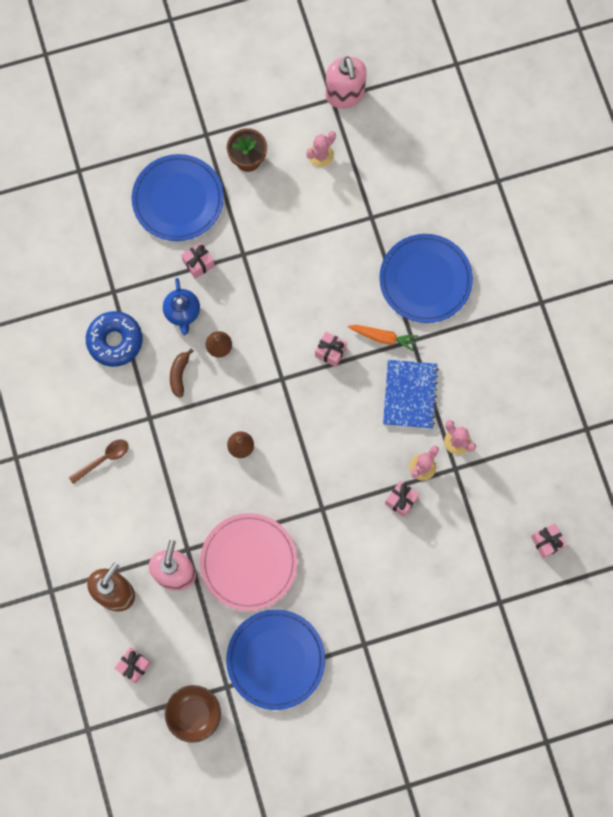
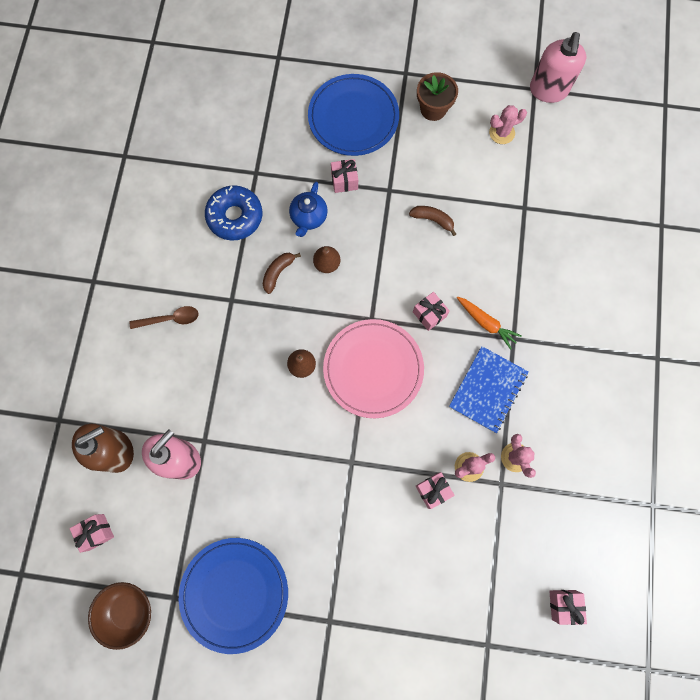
camera: 25 degrees right, 0 degrees up
pink plate [200,513,298,611] -> pink plate moved to [323,319,424,418]
blue plate [379,234,473,323] -> none
none -> brown banana [409,206,456,236]

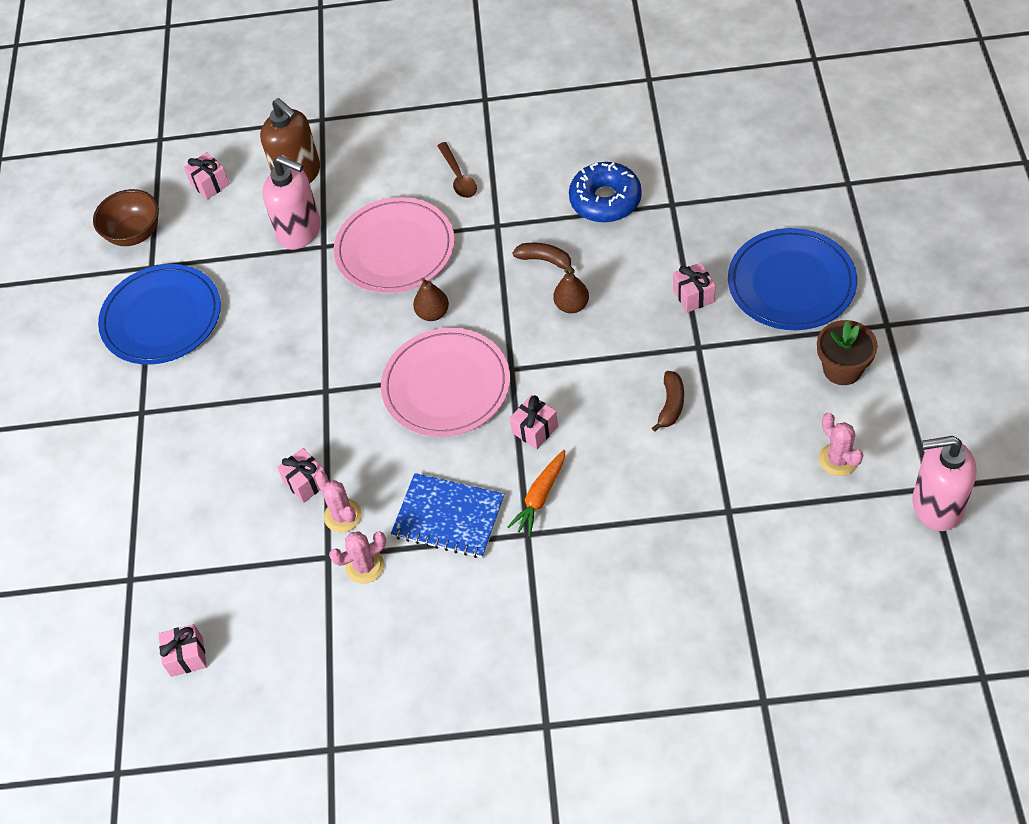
camera: 85 degrees right, 20 degrees down
blue teapot [289,182,328,237] -> none
none -> pink plate [334,197,455,293]

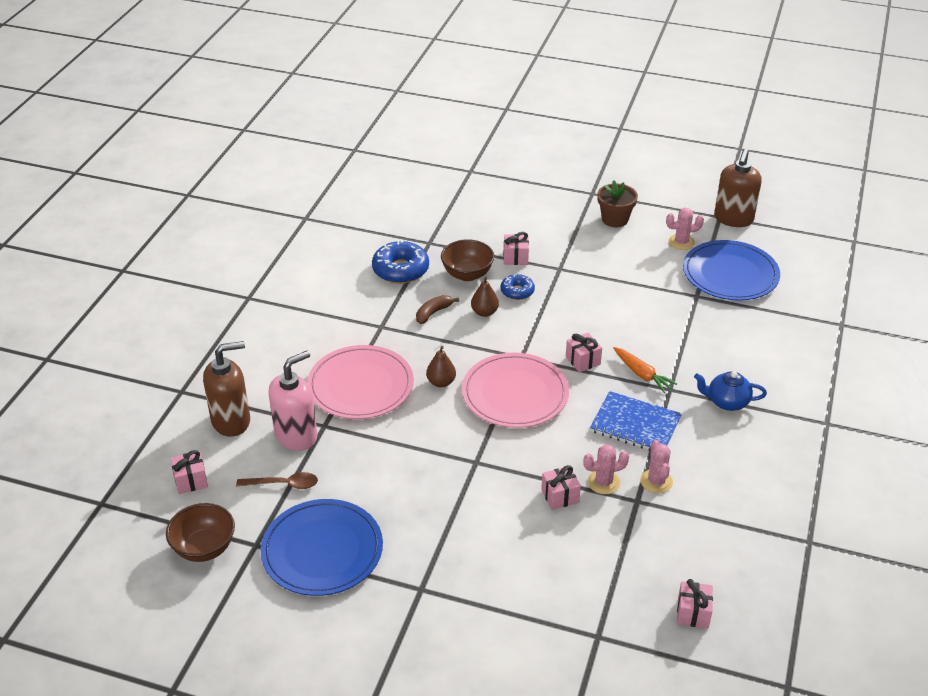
camera: 75 degrees left, 15 degrees down
blue notebook [391,473,504,558] -> blue notebook turned 75 degrees clockwise [590,391,682,451]
brown spoon [437,142,477,198] -> brown spoon moved to [236,472,318,489]
brown banana [652,371,684,432] -> none
blue plate [728,228,857,330] -> blue plate moved to [683,240,780,301]
pink soap dispenser [912,436,977,531] -> brown soap dispenser [714,149,762,227]
none -> brown bowl [441,239,494,281]
none -> blue donut [501,274,535,300]
none -> blue teapot [694,371,767,411]

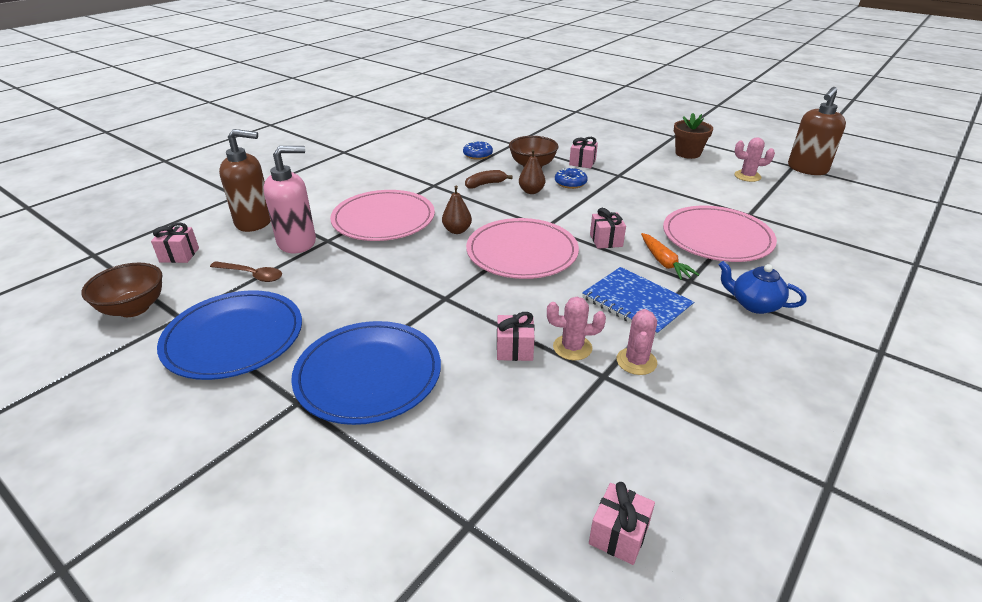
camera: 20 degrees right, 5 degrees down
blue donut [372,240,429,284] -> blue donut [463,141,493,160], size x0.59
blue plate [683,240,780,301] -> blue plate moved to [291,321,441,425]
none -> pink plate [663,206,777,262]

